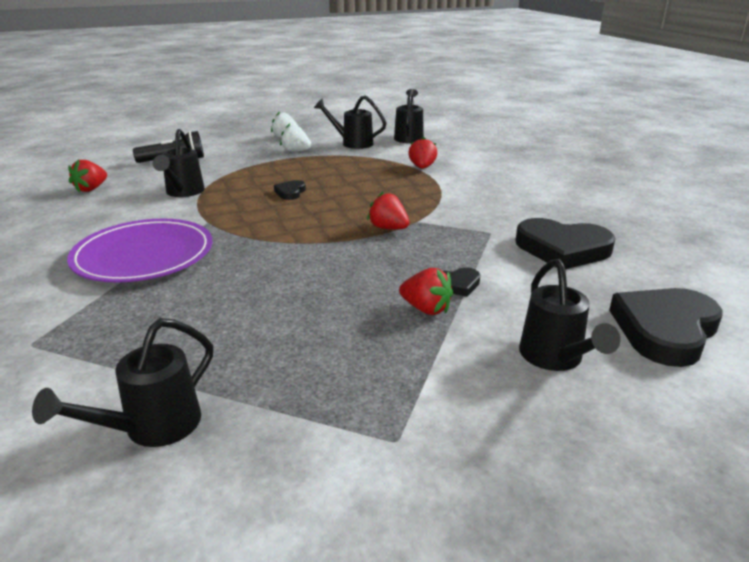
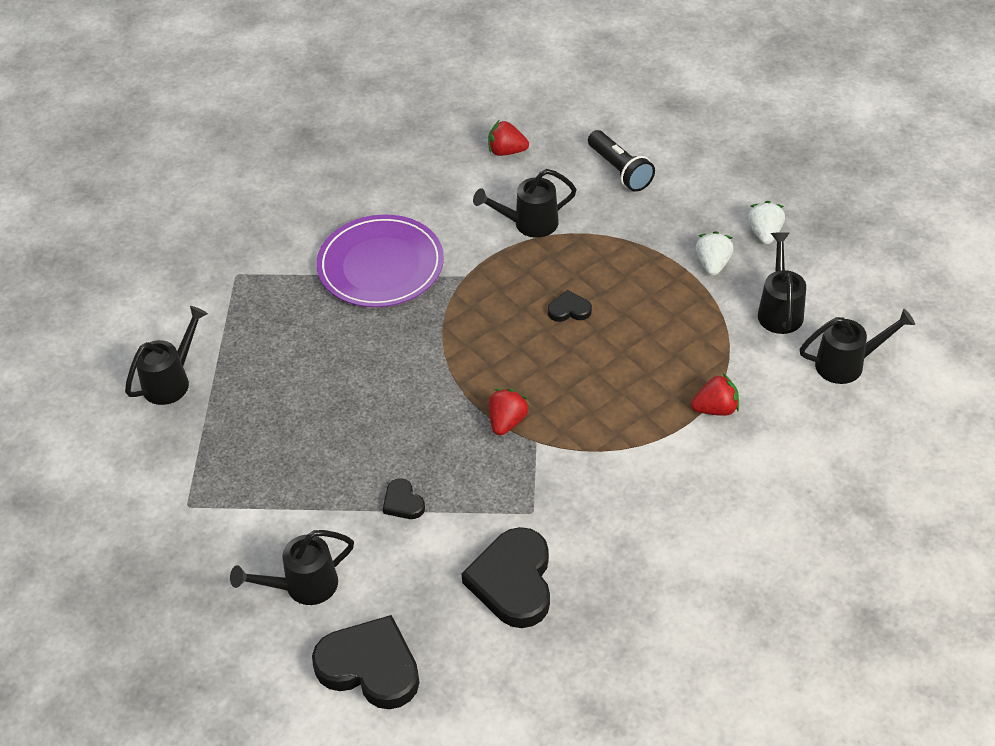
camera: 75 degrees right, 20 degrees up
black watering can [32,318,213,447] -> black watering can turned 105 degrees clockwise [125,306,208,405]
red strawberry [399,268,453,315] -> none

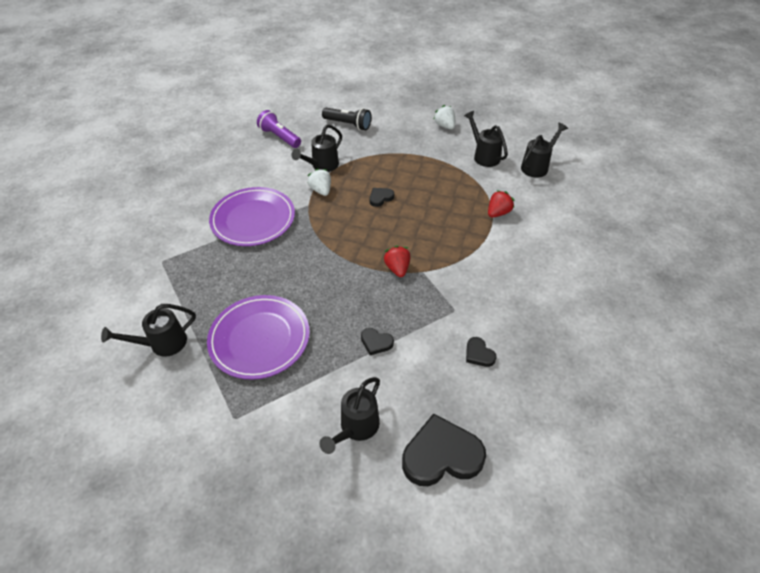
camera: 35 degrees left, 0 degrees up
black watering can [125,306,208,405] -> black watering can turned 120 degrees counterclockwise [101,304,196,357]
black heart [461,527,550,628] -> black heart [466,337,497,367], size x0.47
red strawberry [488,120,529,156] -> purple flashlight [257,110,301,148]
white strawberry [696,231,734,276] -> white strawberry moved to [308,169,331,196]
none -> purple plate [207,295,310,380]

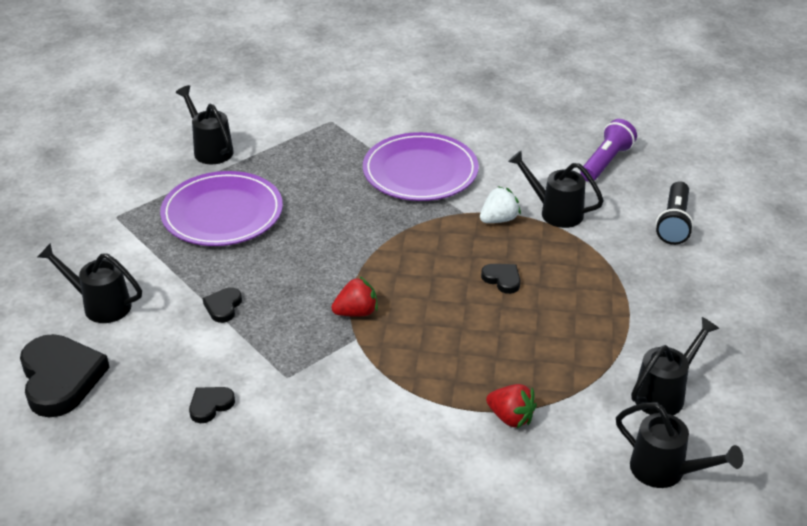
camera: 80 degrees right, 10 degrees down
white strawberry [433,105,455,129] -> none

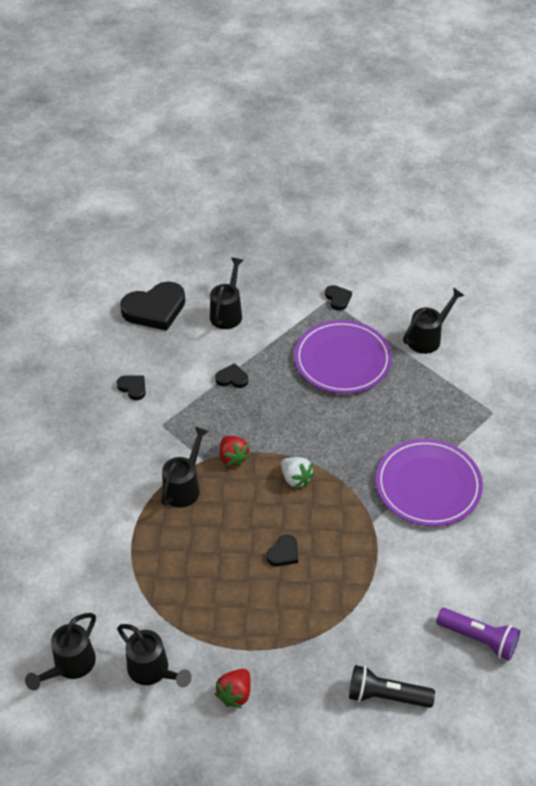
camera: 85 degrees right, 10 degrees up
white strawberry [480,186,521,223] -> white strawberry moved to [281,457,314,488]
red strawberry [486,384,537,428] -> red strawberry moved to [214,669,251,708]
black watering can [508,151,604,228] -> black watering can moved to [161,426,209,508]
none -> black heart [325,285,352,311]

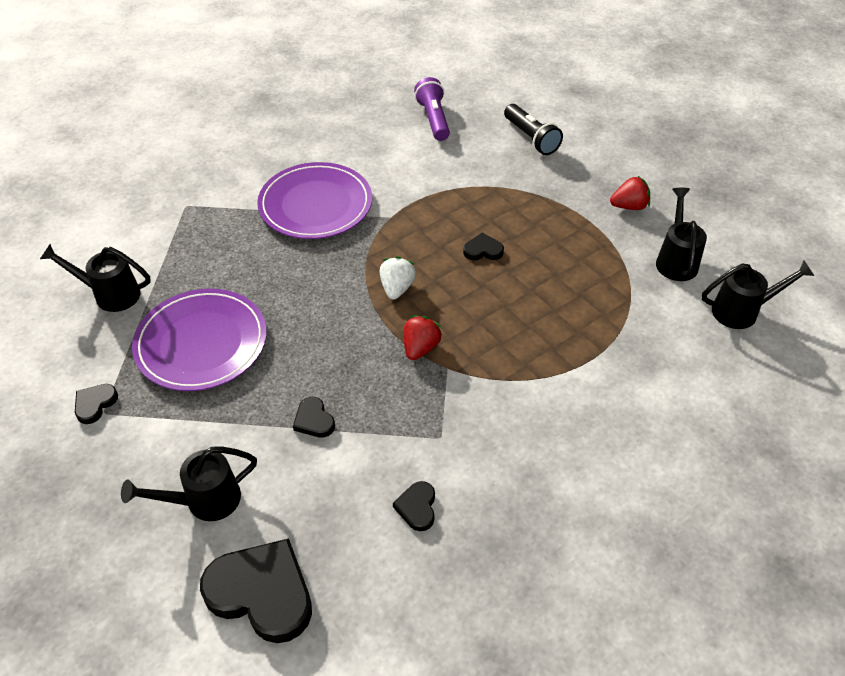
camera: 130 degrees left, 0 degrees up
black watering can [161,426,209,508] -> none

